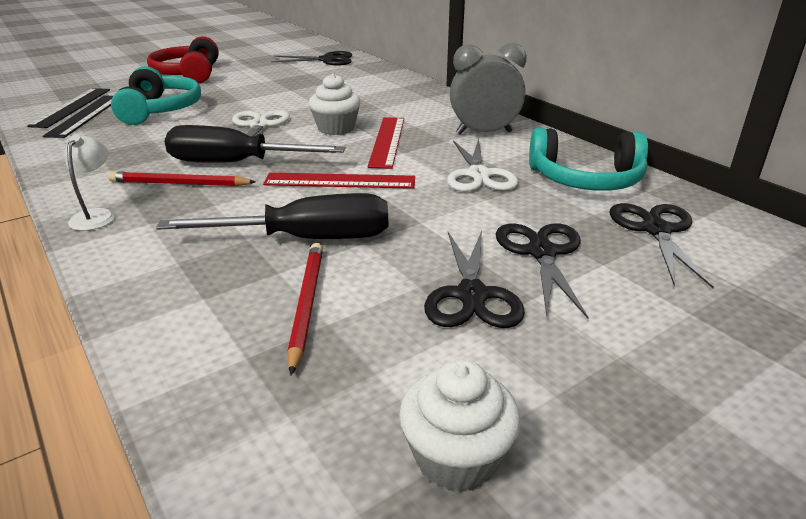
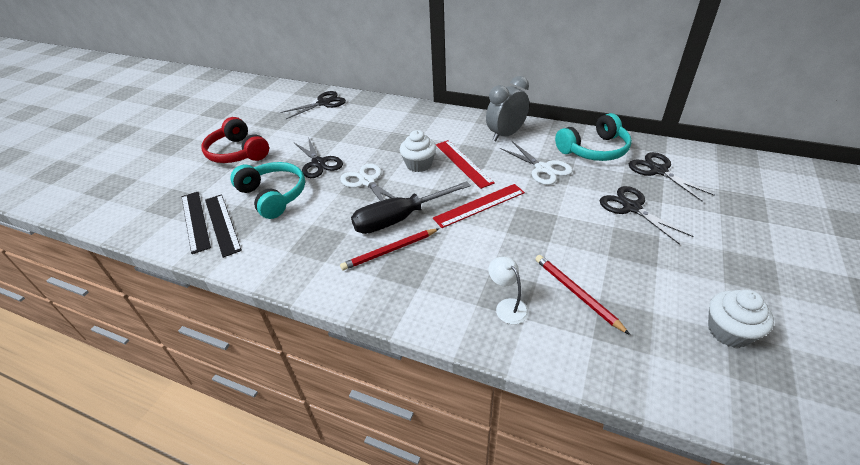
camera: 30 degrees left, 10 degrees up
white lamp [65,135,115,231] -> white lamp moved to [489,257,529,324]
black screwdriver [156,193,388,239] -> none
black scissors [424,231,525,328] -> black scissors moved to [294,137,343,178]

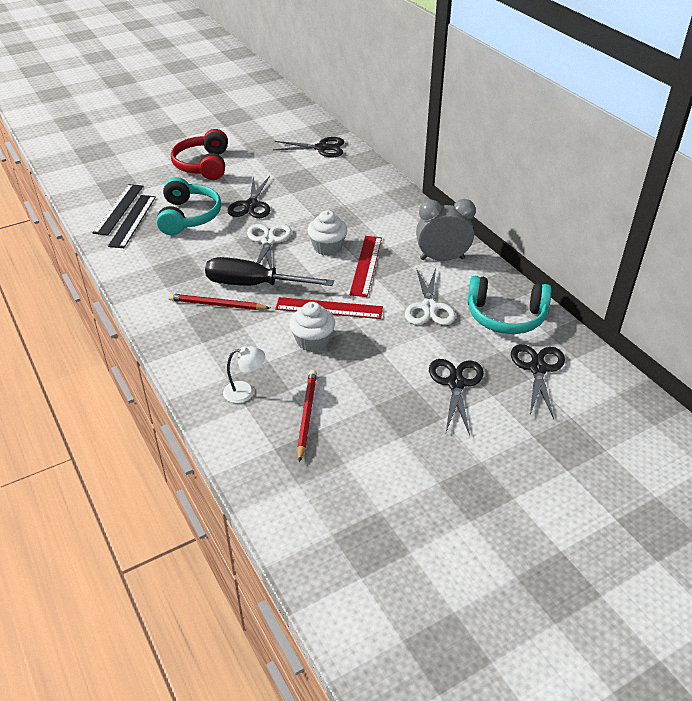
camera: 35 degrees right, 0 degrees up
white lamp [489,257,529,324] -> white lamp turned 75 degrees clockwise [223,346,265,403]
white cupcake [708,289,774,348] -> white cupcake moved to [289,302,335,352]

